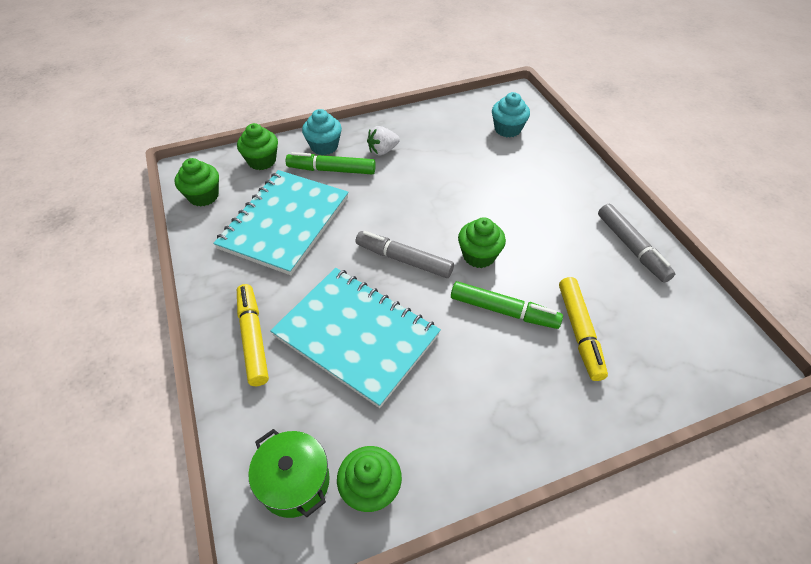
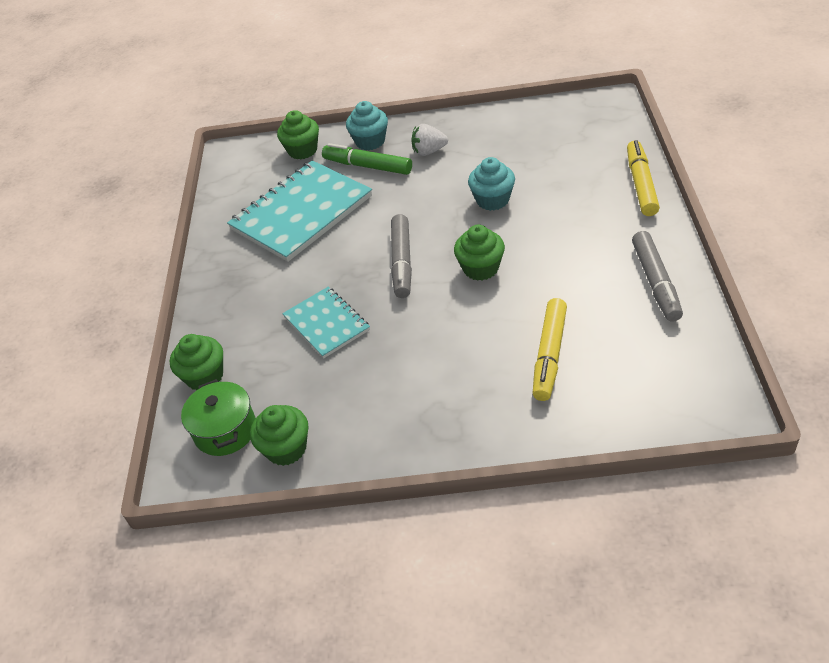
camera: 25 degrees right, 5 degrees down
green cupcake [175,158,219,207] -> green cupcake moved to [170,334,223,391]
yellow marker [237,284,269,386] -> yellow marker moved to [627,140,660,216]
turquoise notebook [270,268,441,408] -> turquoise notebook [282,287,370,359], size x0.56
grey marker [356,231,454,278] -> grey marker turned 135 degrees counterclockwise [391,214,412,298]
green marker [451,281,563,329] -> none
turquoise cupcake [492,92,530,138] -> turquoise cupcake moved to [468,157,515,211]

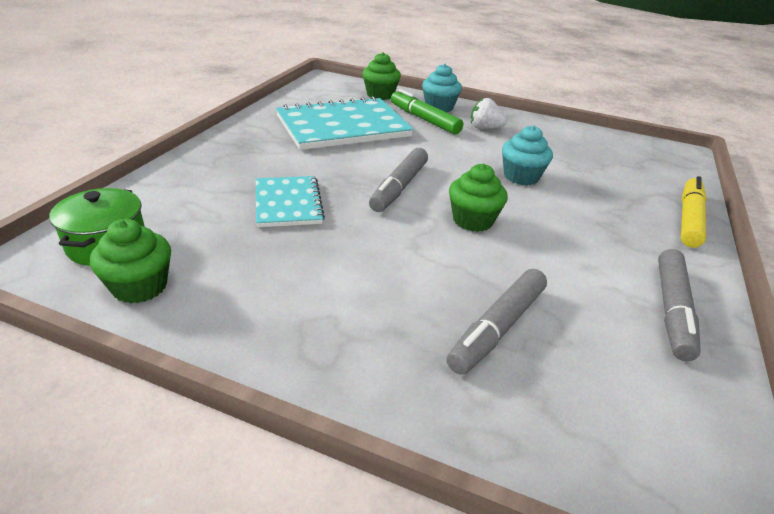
camera: 15 degrees right, 10 degrees down
green cupcake [170,334,223,391] -> none
yellow marker [533,298,567,401] -> grey marker [446,269,547,375]

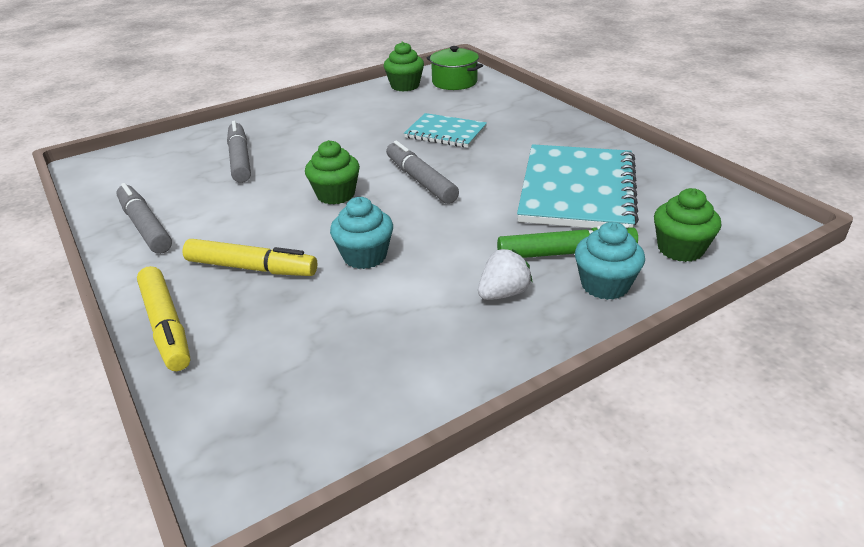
camera: 130 degrees right, 0 degrees up
none -> yellow marker [182,239,317,276]

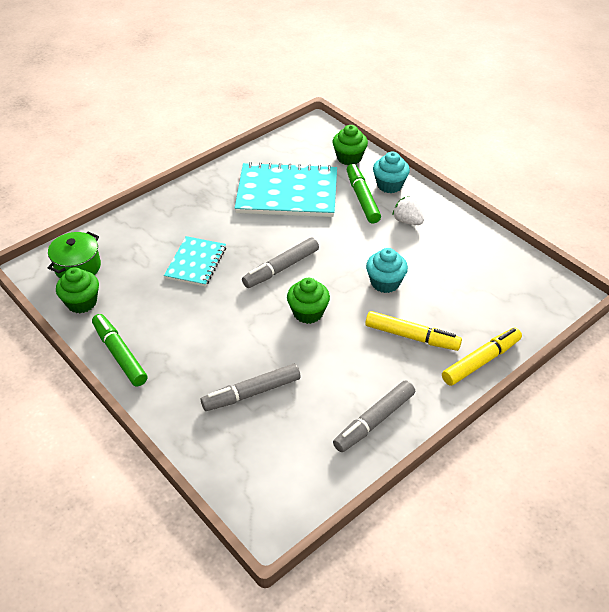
camera: 100 degrees left, 10 degrees up
yellow marker [182,239,317,276] -> yellow marker turned 105 degrees clockwise [365,311,462,351]
none -> green marker [92,314,148,386]

